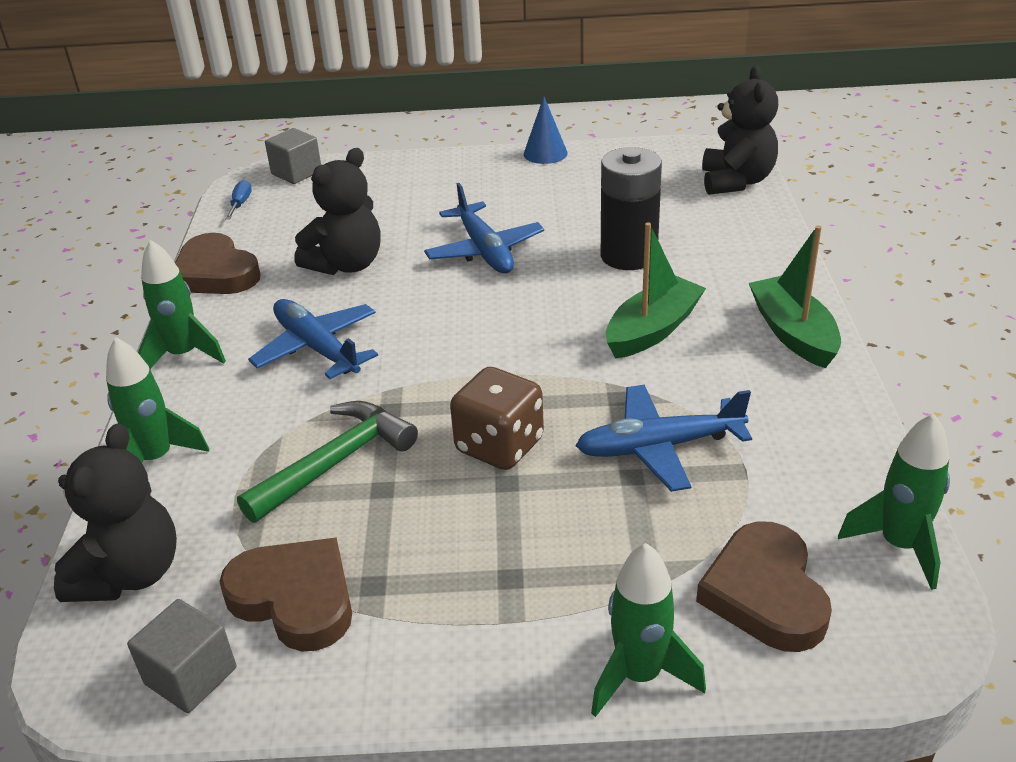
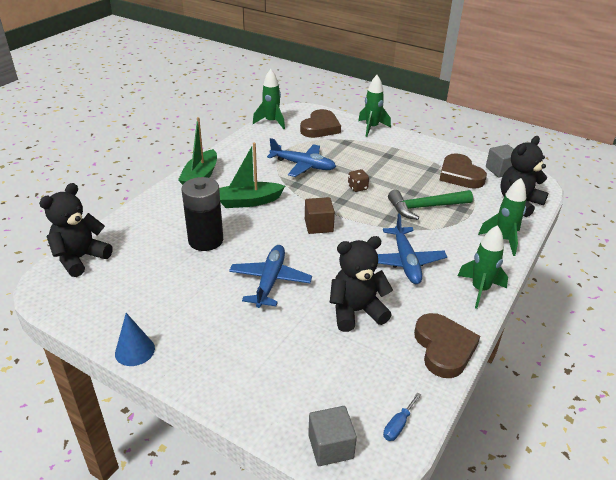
camera: 150 degrees left, 0 degrees up
brown dice [450,367,544,470] -> brown dice [348,169,369,192], size x0.54
none -> brown cube [305,197,335,234]

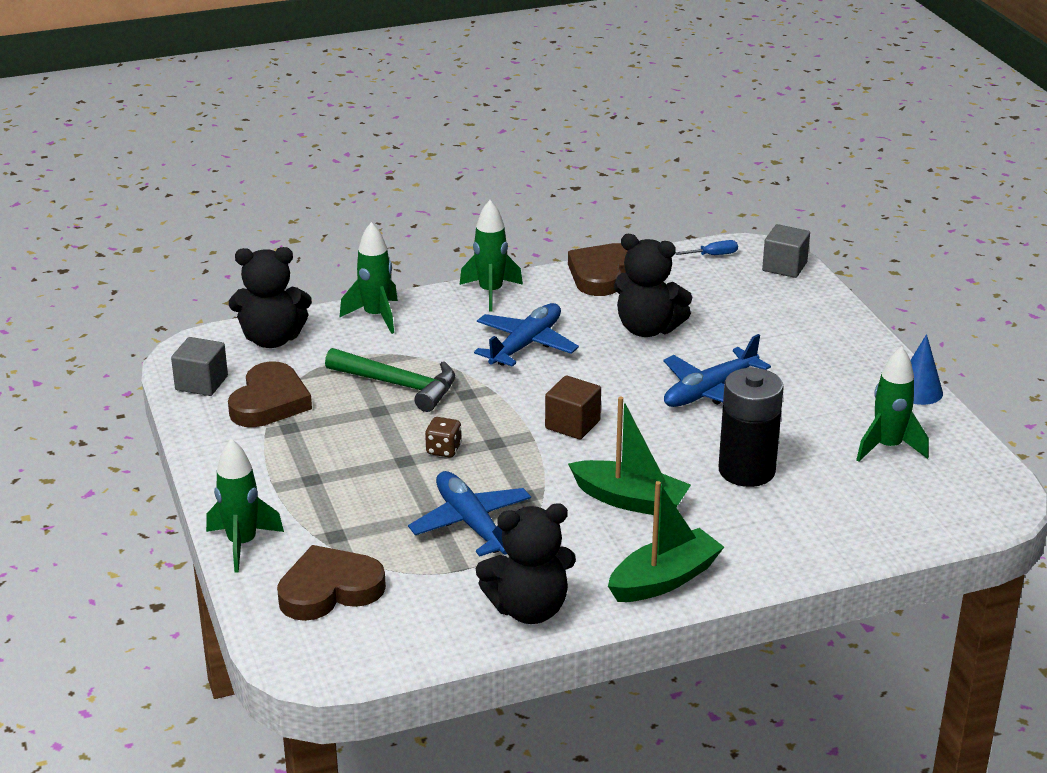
camera: 140 degrees left, 5 degrees down
black teddy bear [39,183,113,277] -> black teddy bear moved to [476,503,576,624]
green rocket [253,69,285,129] -> green rocket moved to [856,346,929,462]

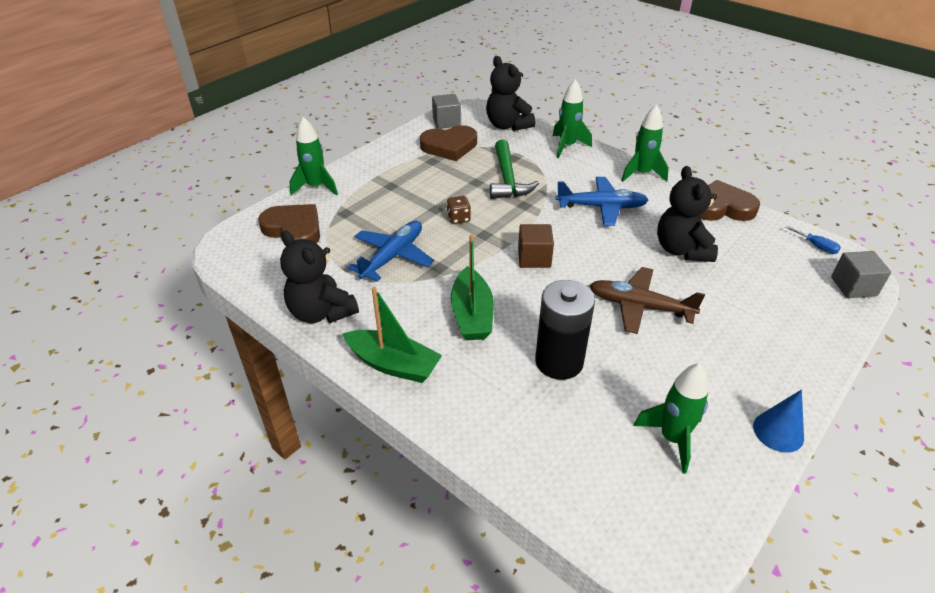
camera: 60 degrees right, 10 degrees up
blue plane [663,334,771,407] -> brown plane [589,267,705,334]

